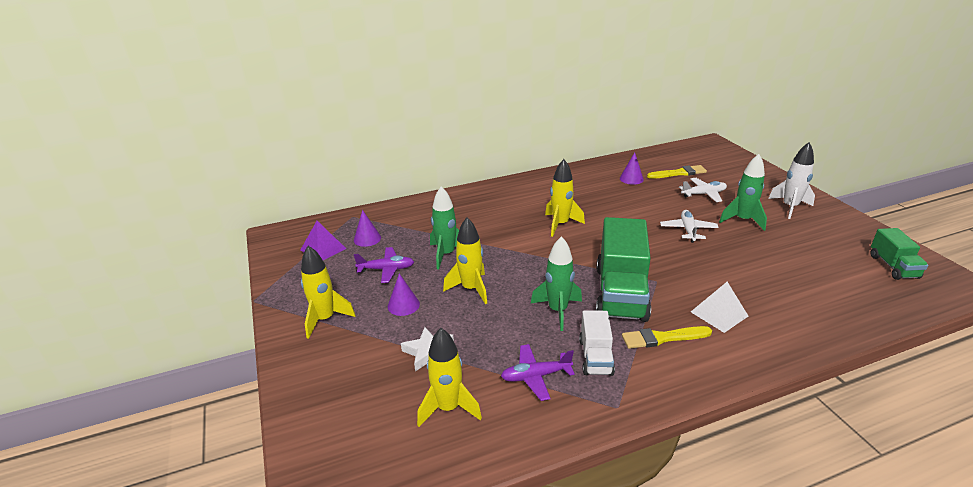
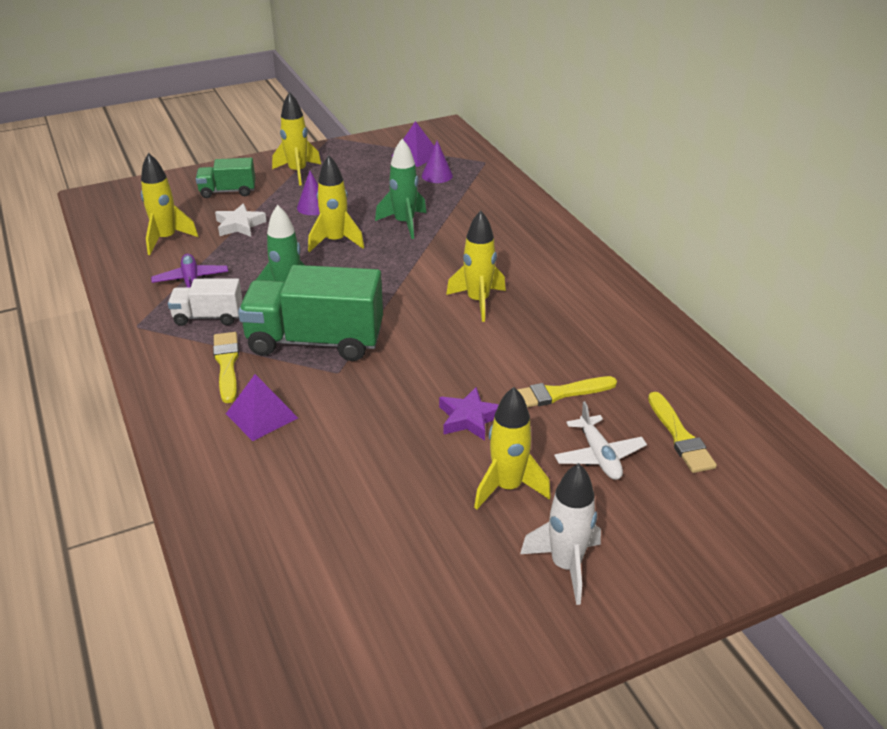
camera: 85 degrees right, 5 degrees up
purple plane [354,247,414,283] -> none
purple cone [620,152,644,185] -> none
white plane [660,210,719,243] -> purple star [439,387,499,441]
white pyramid [691,282,748,333] -> purple pyramid [226,374,298,441]
green rocket [719,154,767,231] -> yellow rocket [474,387,551,510]
green truck [870,228,928,280] -> green truck moved to [196,158,255,198]
none -> yellow brush [517,376,617,407]

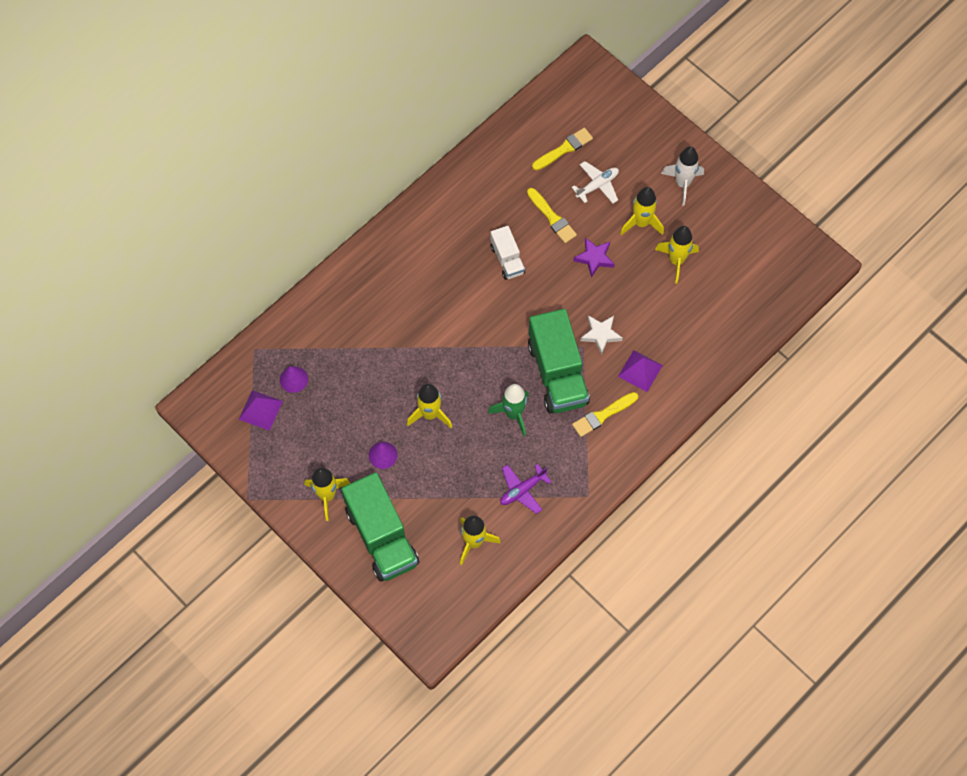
camera: 110 degrees left, 30 degrees up
white truck [168,278,243,326] -> white truck moved to [490,226,525,280]
green truck [196,158,255,198] -> green truck [341,472,419,582], size x1.89
white star [215,203,267,237] -> white star moved to [580,315,623,355]
green rocket [375,139,427,239] -> none
yellow rocket [446,211,506,322] -> yellow rocket moved to [655,226,699,284]

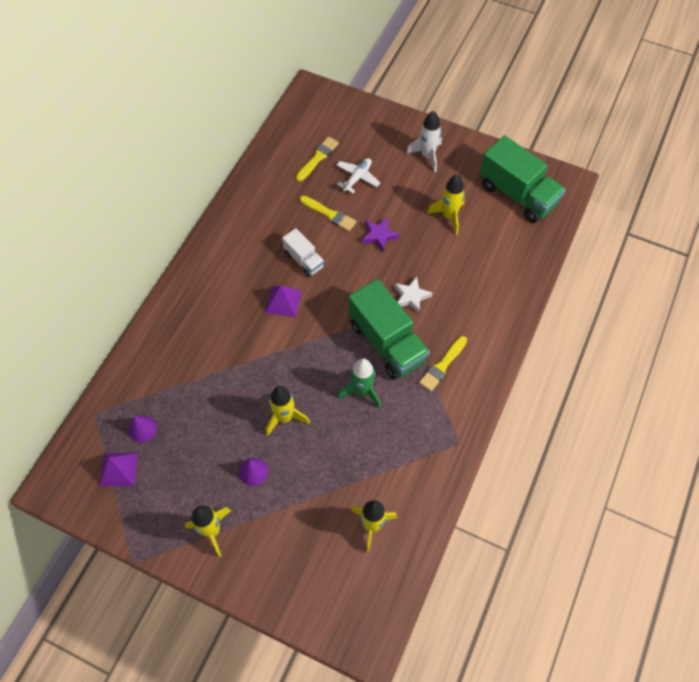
camera: 20 degrees left, 5 degrees down
green truck [341,472,419,582] -> green truck moved to [479,135,566,223]
purple plane [500,464,551,514] -> none
purple pyramid [618,350,663,392] -> purple pyramid moved to [265,285,302,317]
yellow rocket [620,187,664,235] -> none

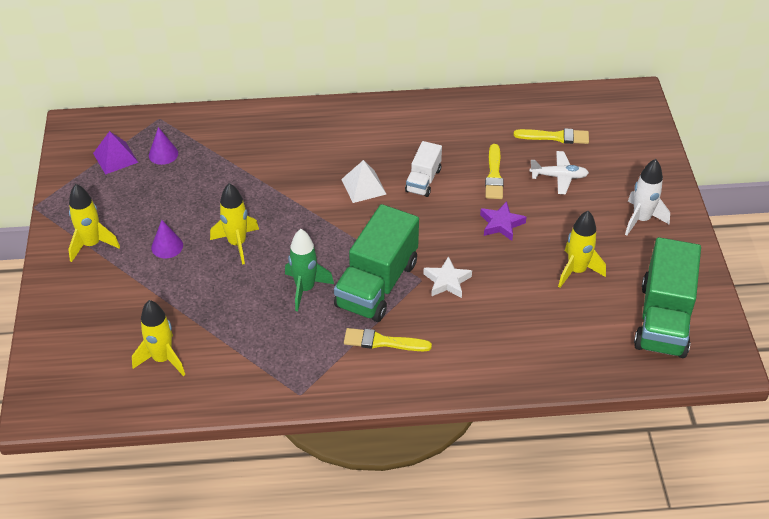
camera: 60 degrees right, 15 degrees down
purple pyramid [265,285,302,317] -> white pyramid [341,160,386,203]

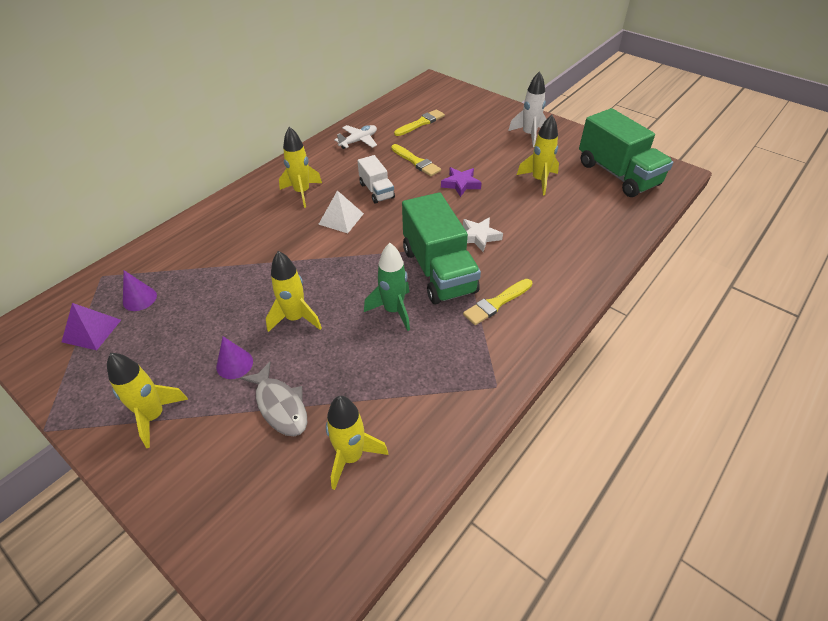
camera: 45 degrees left, 0 degrees up
white plane [529,151,589,194] -> white plane moved to [334,125,377,149]
none -> grey fish [240,362,307,436]
none -> yellow rocket [279,126,322,208]

